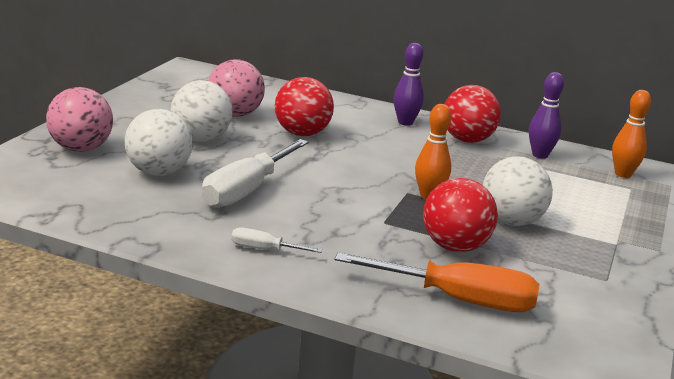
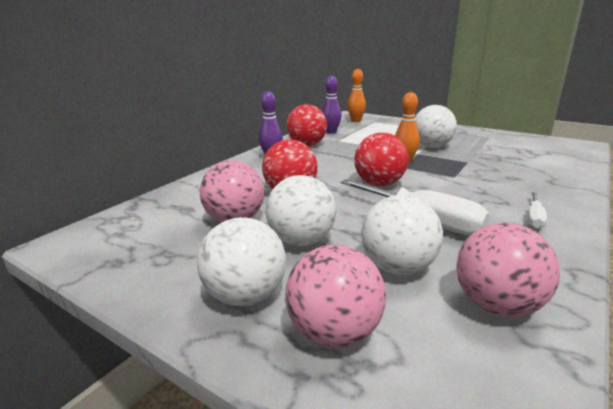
camera: 75 degrees left, 0 degrees up
orange screwdriver [335,252,539,312] -> none
red ball [423,178,498,252] -> red ball moved to [354,133,409,186]
none -> white ball [197,217,286,306]
none -> pink ball [456,223,560,317]

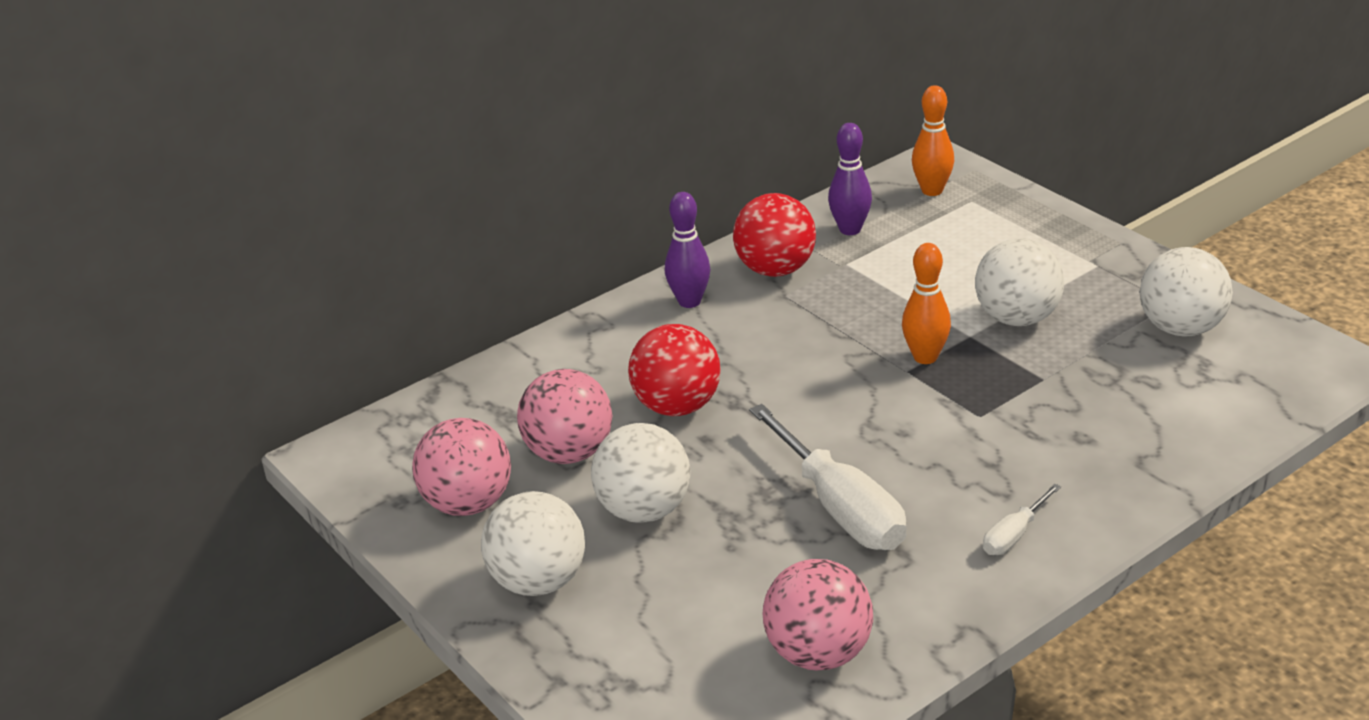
camera: 20 degrees right, 10 degrees up
pink ball [285,245,386,348] -> pink ball moved to [412,418,511,516]
red ball [354,133,409,186] -> none
white ball [361,195,443,275] -> white ball moved to [1140,247,1233,337]

